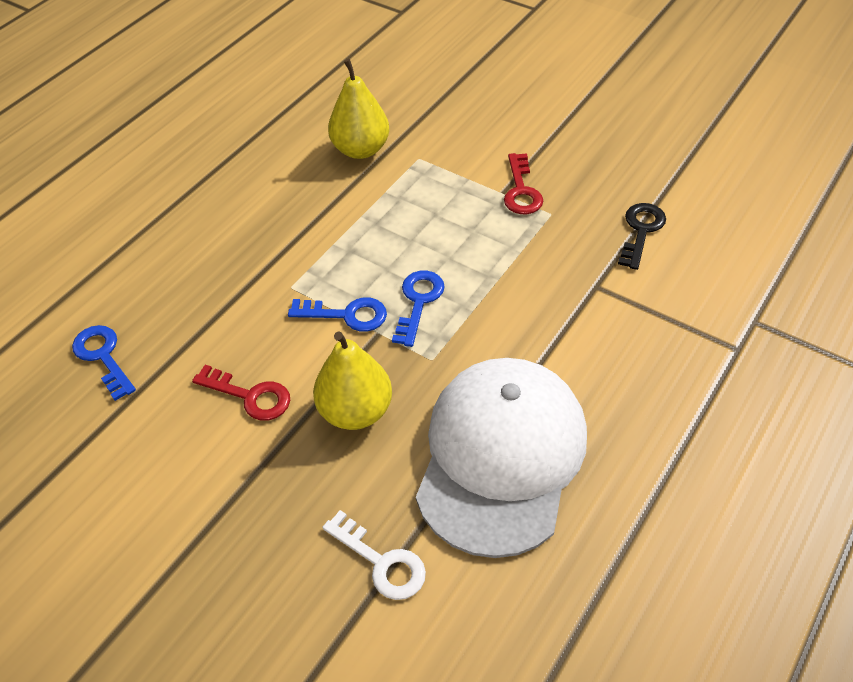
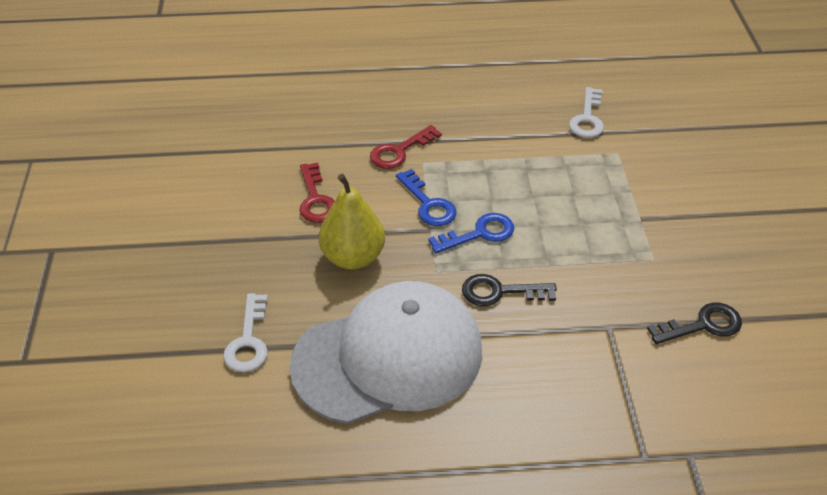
camera: 50 degrees right, 5 degrees down
blue key [72,325,136,401] -> none
yellow pear [328,59,389,159] -> white key [569,87,604,138]
red key [504,153,543,214] -> red key moved to [370,125,442,169]
none -> black key [462,274,557,306]

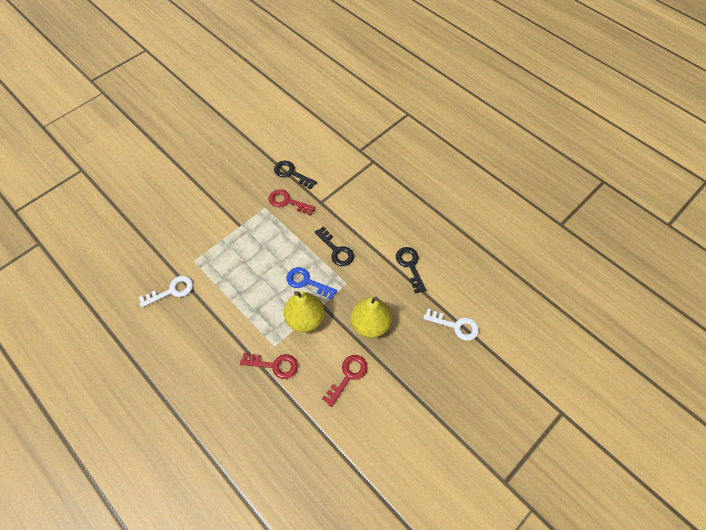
camera: 130 degrees left, 15 degrees up
white key [223,293,268,372] -> white key turned 60 degrees clockwise [423,309,479,341]
white cap [289,281,482,424] -> black key [396,247,426,294]
blue key [396,169,456,226] -> yellow pear [284,291,324,332]
none -> red key [269,189,316,216]

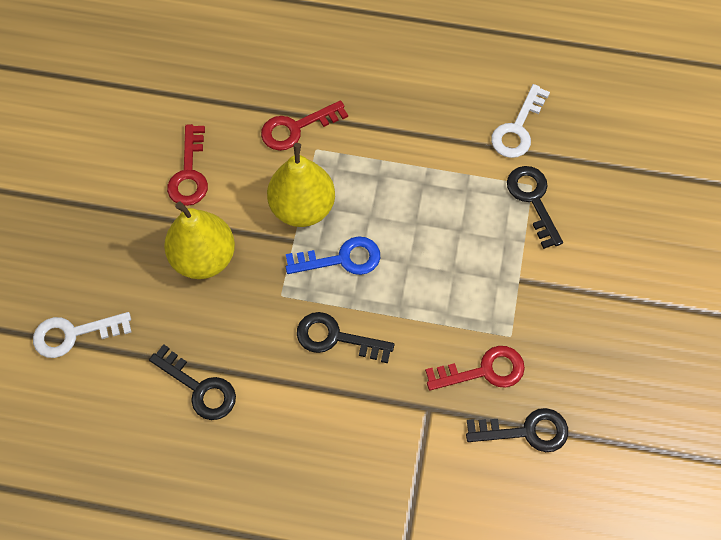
camera: 145 degrees right, 5 degrees up
none -> black key [507,166,563,249]

